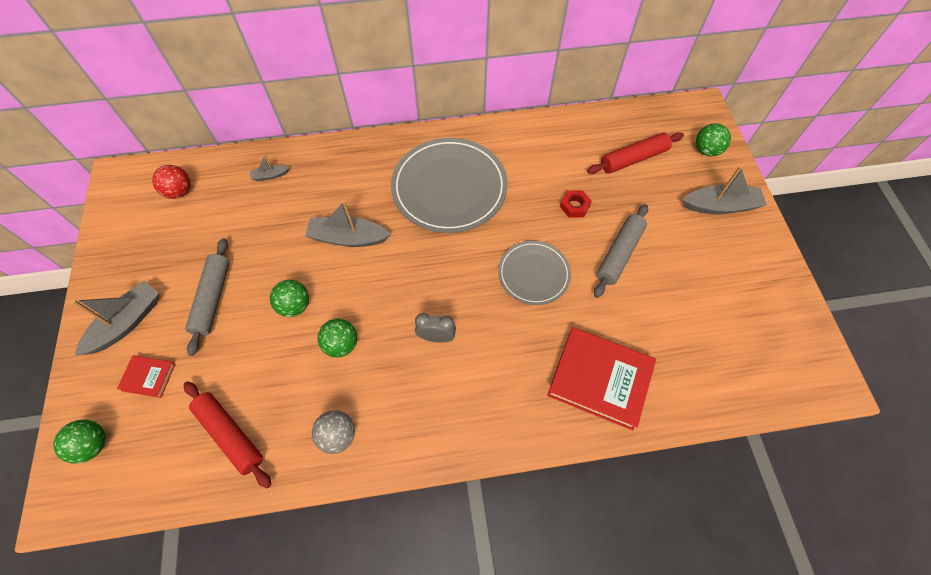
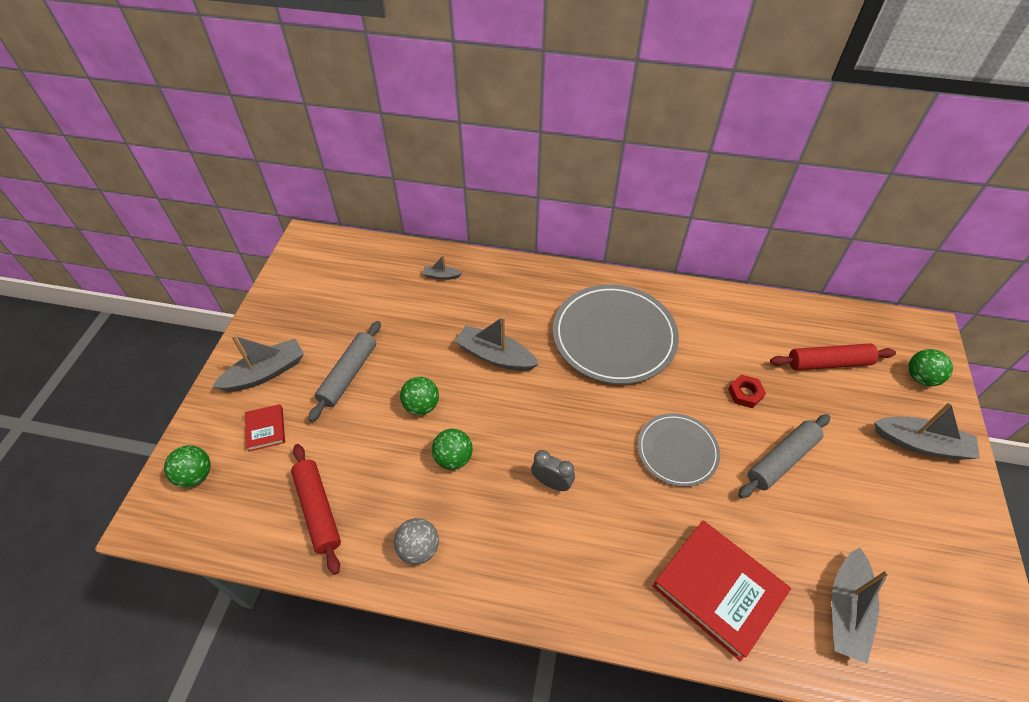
camera: 20 degrees right, 10 degrees down
red book [117,355,175,398] -> red book turned 45 degrees clockwise [245,404,285,451]
red ball [152,165,190,199] -> none
none -> grey boat [832,547,890,664]

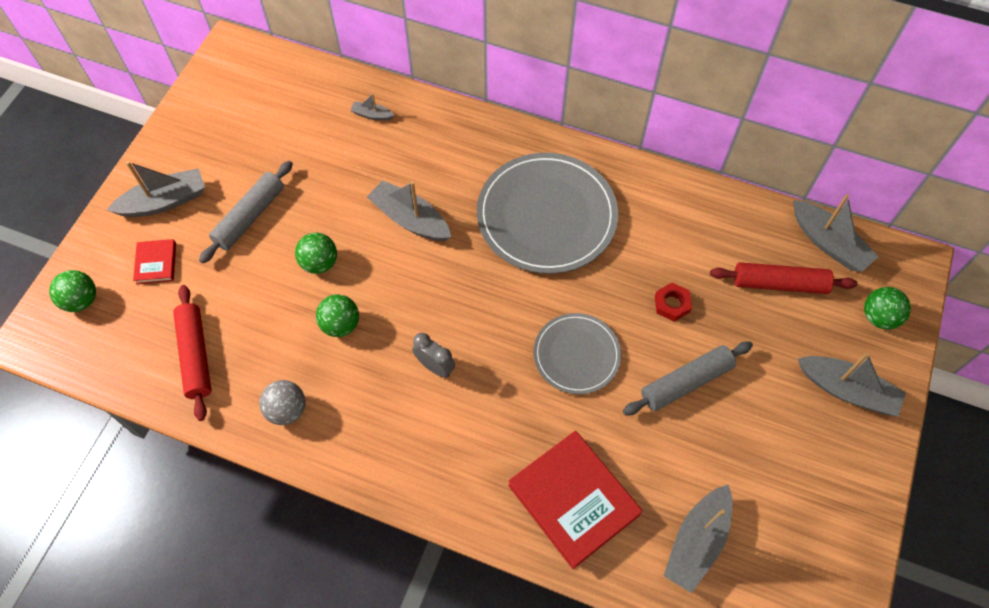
camera: 10 degrees right, 10 degrees up
none -> grey boat [793,194,879,272]

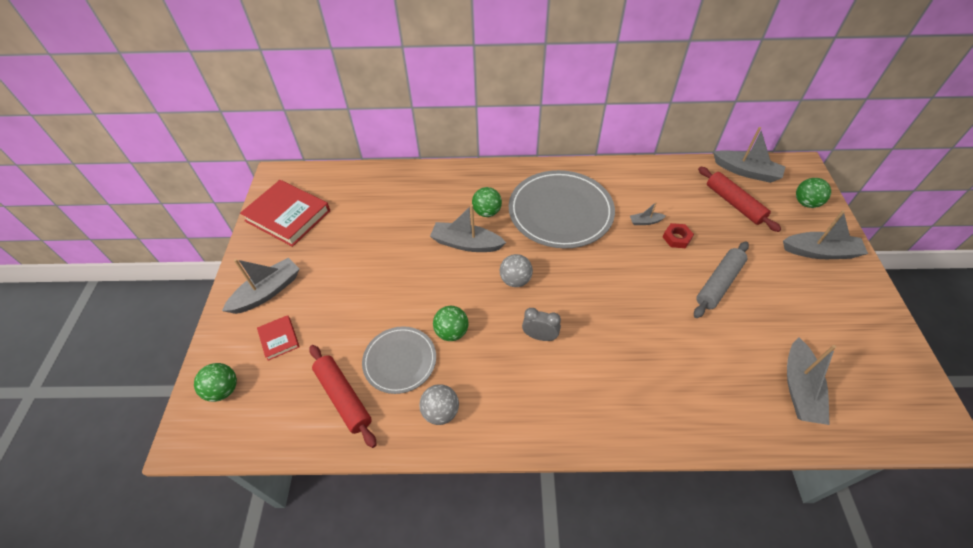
camera: 20 degrees left, 10 degrees down
grey rolling pin [199,161,293,263] -> none
green ball [295,233,337,274] -> green ball moved to [472,187,502,217]
grey boat [350,93,395,121] -> grey boat moved to [630,202,666,225]
red book [508,431,643,569] -> red book moved to [240,180,330,247]
grey plate [533,313,621,394] -> grey plate moved to [362,327,436,394]
red rolling pin [710,262,858,294] -> red rolling pin turned 75 degrees clockwise [698,167,781,232]
none -> grey ball [500,254,533,287]

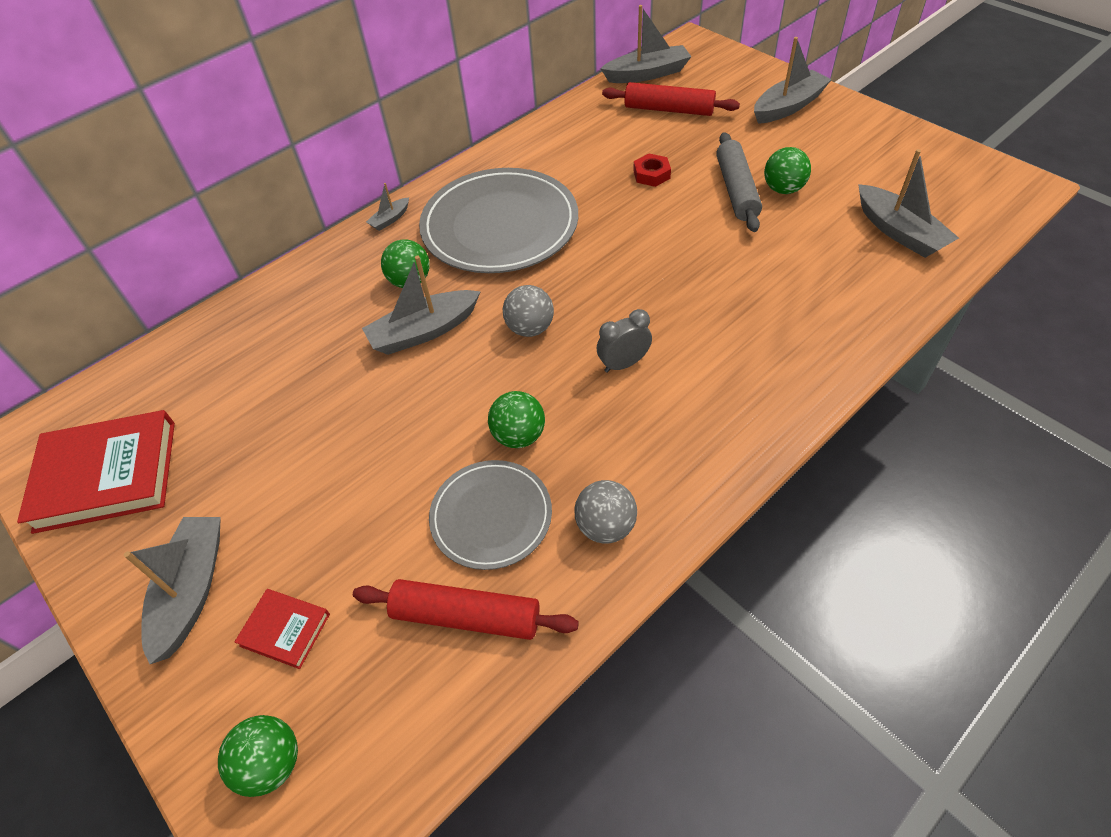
camera: 40 degrees left, 0 degrees up
grey boat [630,202,666,225] -> grey boat moved to [366,183,409,231]
green ball [796,178,831,208] -> green ball moved to [764,147,811,194]

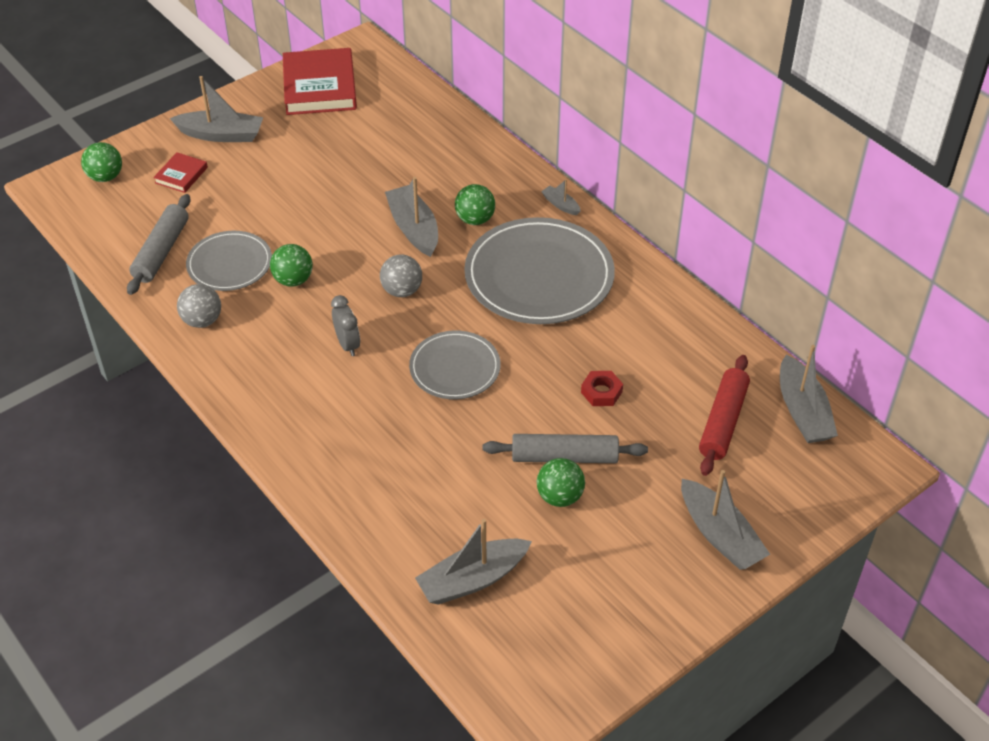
camera: 90 degrees right, 5 degrees down
red rolling pin [353,579,579,640] -> grey rolling pin [127,194,190,295]
none -> grey plate [409,330,501,399]

